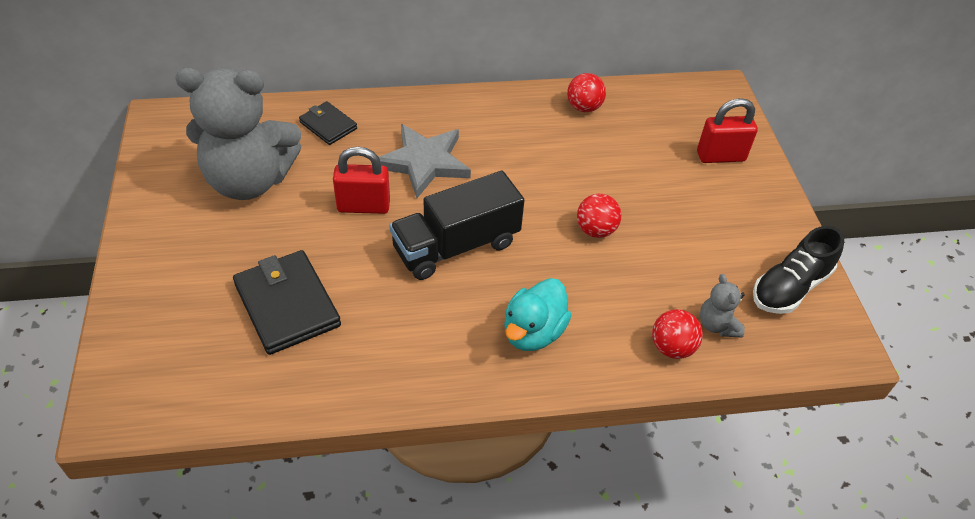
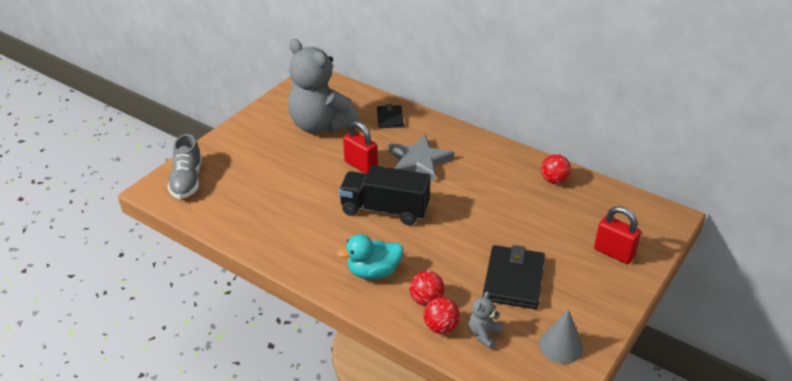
camera: 45 degrees right, 10 degrees down
black wallet [233,250,341,355] -> black wallet moved to [483,245,545,309]
red ball [577,194,622,238] -> red ball moved to [409,271,445,306]
black shoe [753,226,844,314] -> grey cone [539,309,583,364]
none -> grey shoe [168,134,202,199]

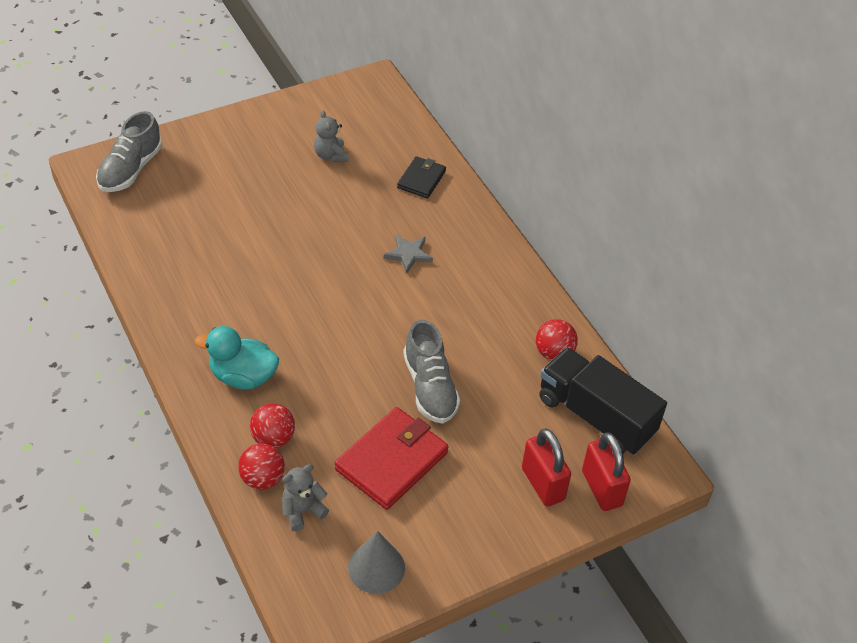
camera: 25 degrees right, 10 degrees up
grey teddy bear [288,39,359,133] -> grey teddy bear [314,110,349,162], size x0.40
black truck [339,165,431,225] -> black truck moved to [539,347,667,455]
red padlock [343,121,378,174] -> red padlock moved to [582,432,631,511]
grey star [388,135,454,182] -> grey star [384,235,433,273], size x0.53
black wallet [483,245,545,309] -> red wallet [335,407,449,510]
none -> grey shoe [403,320,460,424]

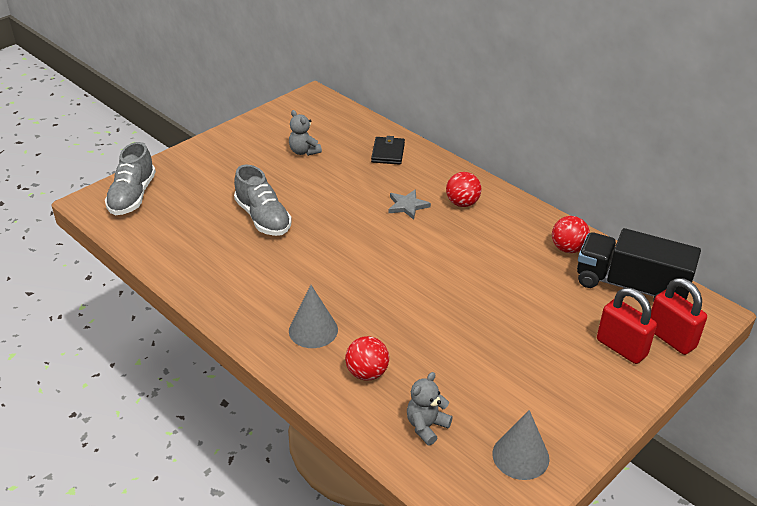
camera: 15 degrees left, 10 degrees down
turquoise duck [195,326,279,390] -> grey cone [289,285,338,348]
red ball [238,443,285,490] -> red ball moved to [446,172,481,207]
red wallet [335,407,449,510] -> none
grey shoe [403,320,460,424] -> grey shoe moved to [234,165,292,236]

